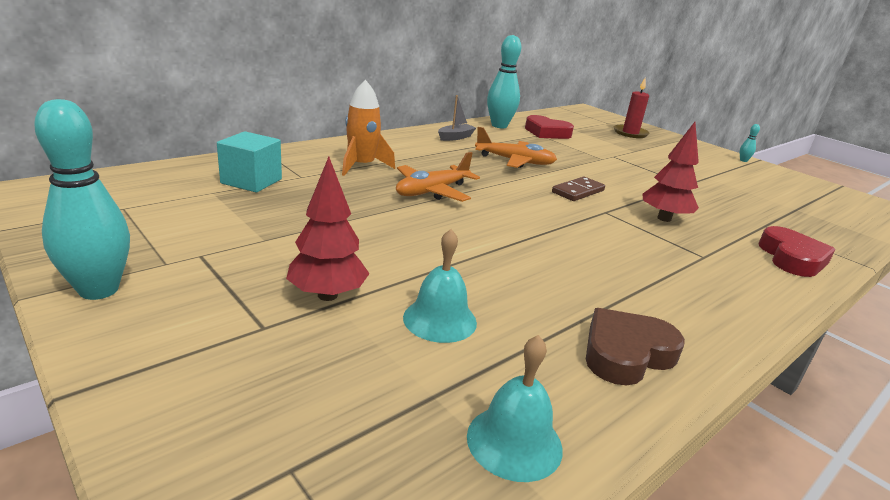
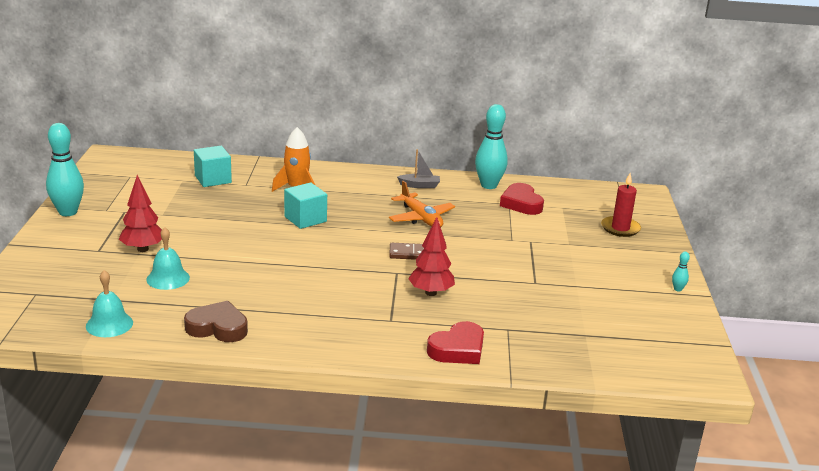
camera: 45 degrees right, 0 degrees up
orange plane [396,152,480,202] -> turquoise cube [284,182,327,229]

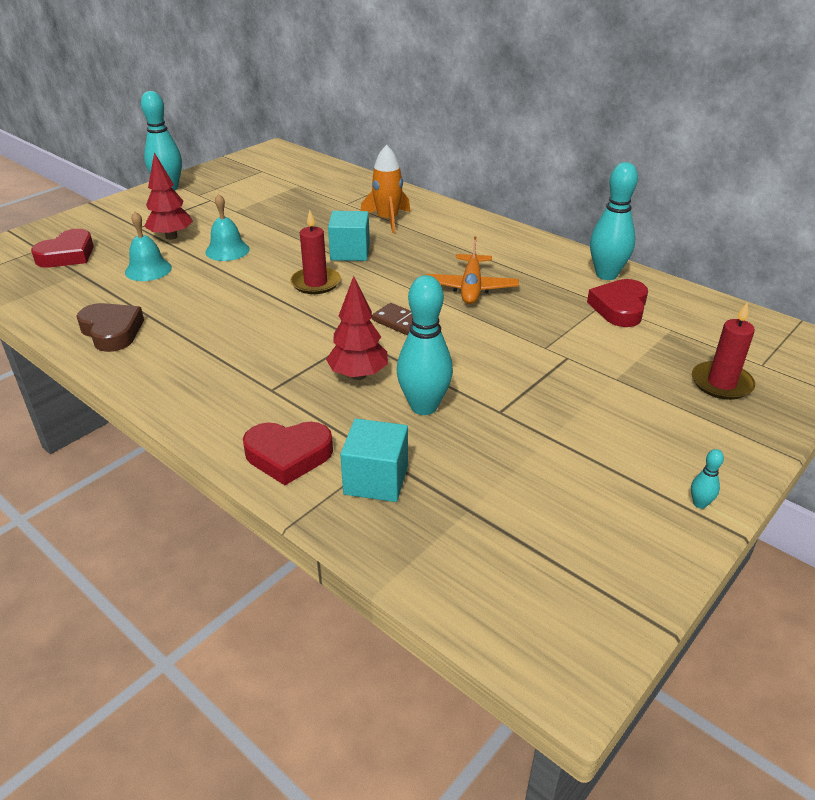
camera: 40 degrees right, 10 degrees up
turquoise bell [86,270,133,337] -> turquoise bell moved to [205,193,250,261]
turquoise cube [194,146,232,187] -> turquoise cube moved to [340,418,408,502]
grey boat [397,149,440,188] -> none
none -> red heart [31,229,94,267]
none -> red candle [290,210,341,294]
none -> turquoise bowling pin [397,275,453,415]

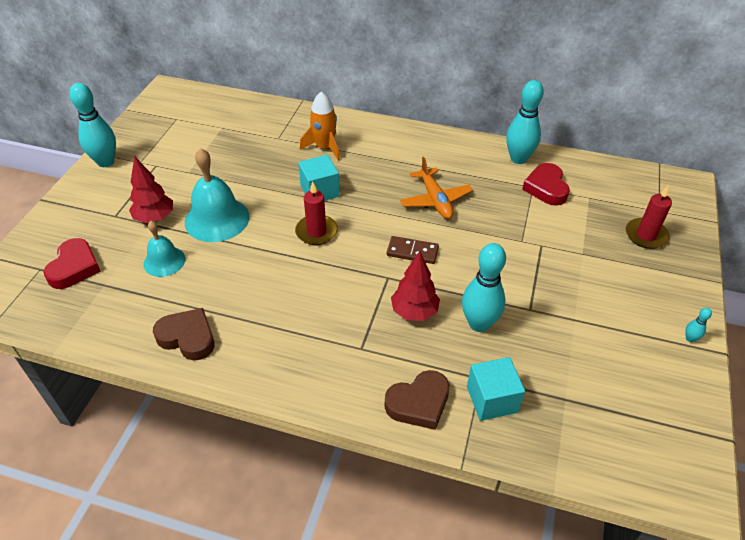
camera: 25 degrees left, 10 degrees up
turquoise bell [205,193,250,261] -> turquoise bell [185,148,249,242], size x1.66
red heart [243,422,333,485] -> brown heart [384,370,449,430]

